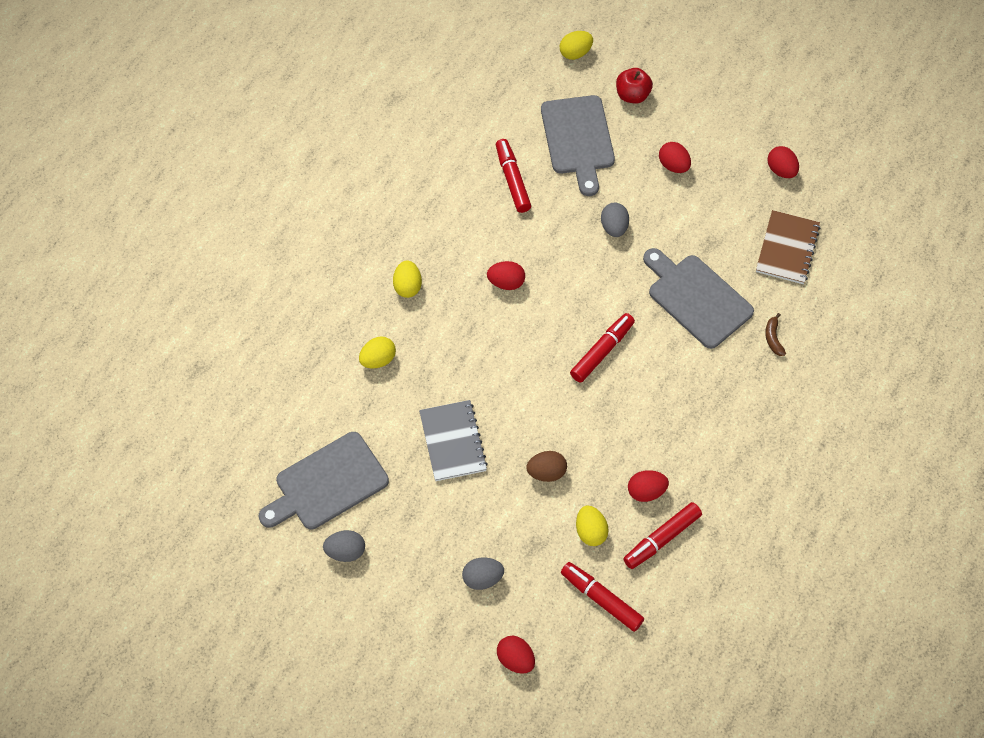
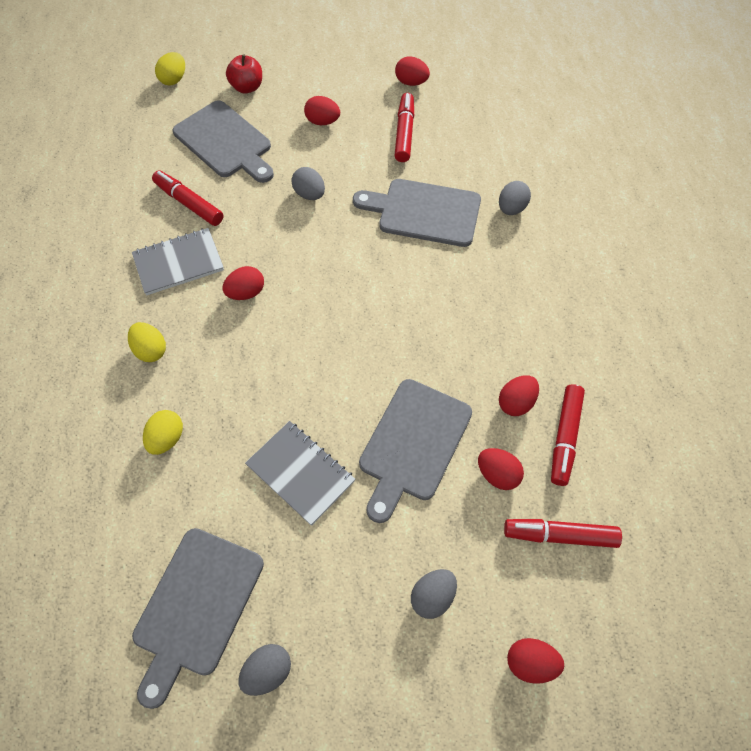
camera: 35 degrees left, 0 degrees up
brown egg [526,451,567,482] -> grey cutting board [359,379,472,523]
red marker [570,313,635,383] -> red marker moved to [394,93,414,162]
yellow egg [576,505,609,546] -> red egg [478,448,524,490]
brown notebook [756,210,821,284] -> none
brown banana [765,313,786,356] -> grey egg [499,181,531,215]
none -> grey notebook [132,228,224,295]

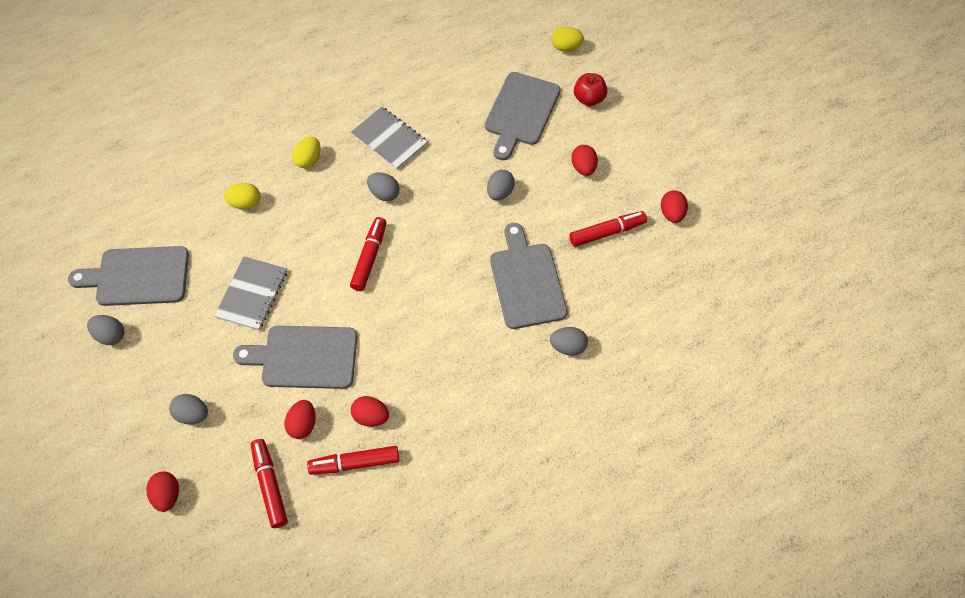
camera: 65 degrees right, 0 degrees up
red marker [152,171,224,226] -> red marker moved to [350,217,387,291]
red egg [222,266,264,300] -> grey egg [367,172,400,201]

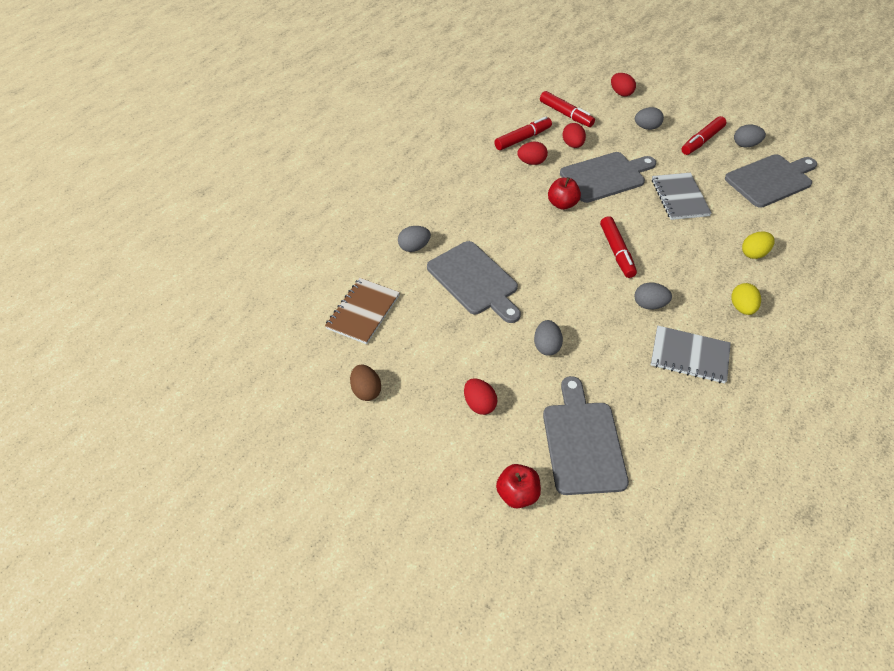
camera: 155 degrees right, 10 degrees down
yellow egg [552,27,584,52] -> none
red marker [570,211,647,247] -> red marker moved to [681,116,726,155]
red egg [661,190,688,223] -> brown egg [350,364,381,401]
none -> brown notebook [325,278,400,344]
none -> red apple [548,177,581,210]

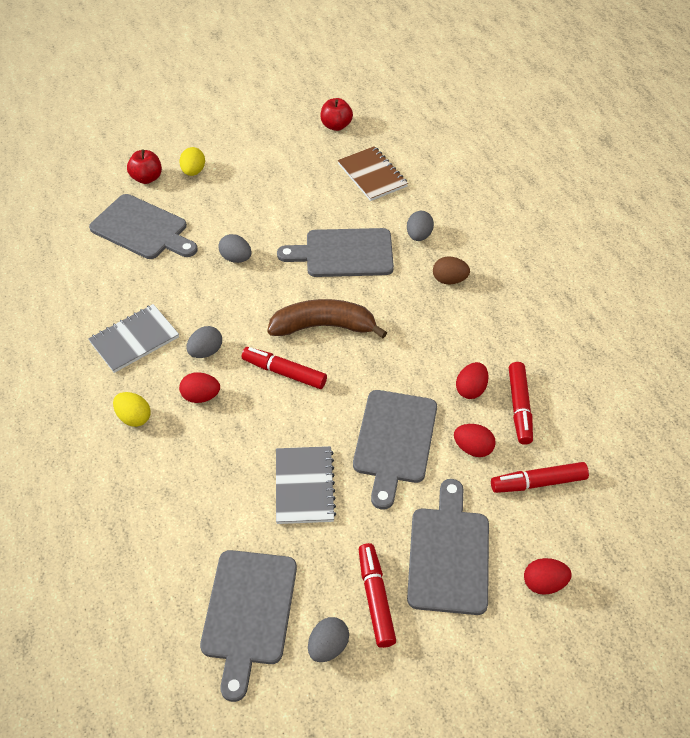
camera: 125 degrees right, 0 degrees up
brown egg [350,364,381,401] -> brown egg moved to [433,256,470,284]
red egg [464,378,498,415] -> red egg moved to [179,372,220,403]
red apple [548,177,581,210] -> red apple moved to [321,98,353,131]
grey egg [635,107,664,130] -> grey cutting board [407,479,489,615]
grey notebook [652,173,712,220] -> grey notebook turned 60 degrees clockwise [276,446,336,524]
yellow egg [742,232,775,259] -> yellow egg moved to [180,147,205,176]
none -> brown banana [267,299,387,338]

